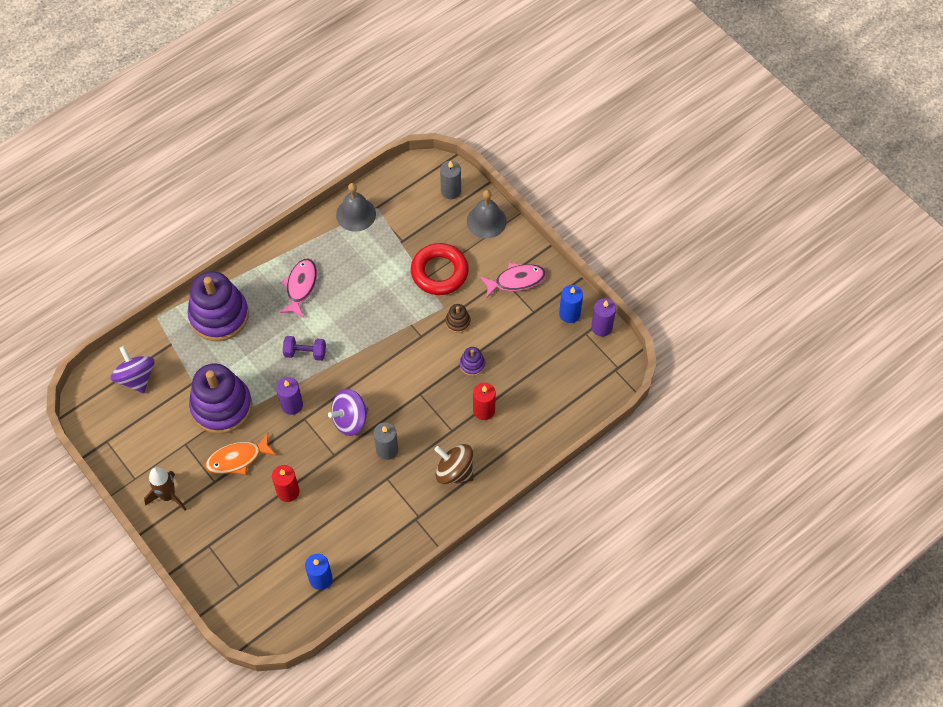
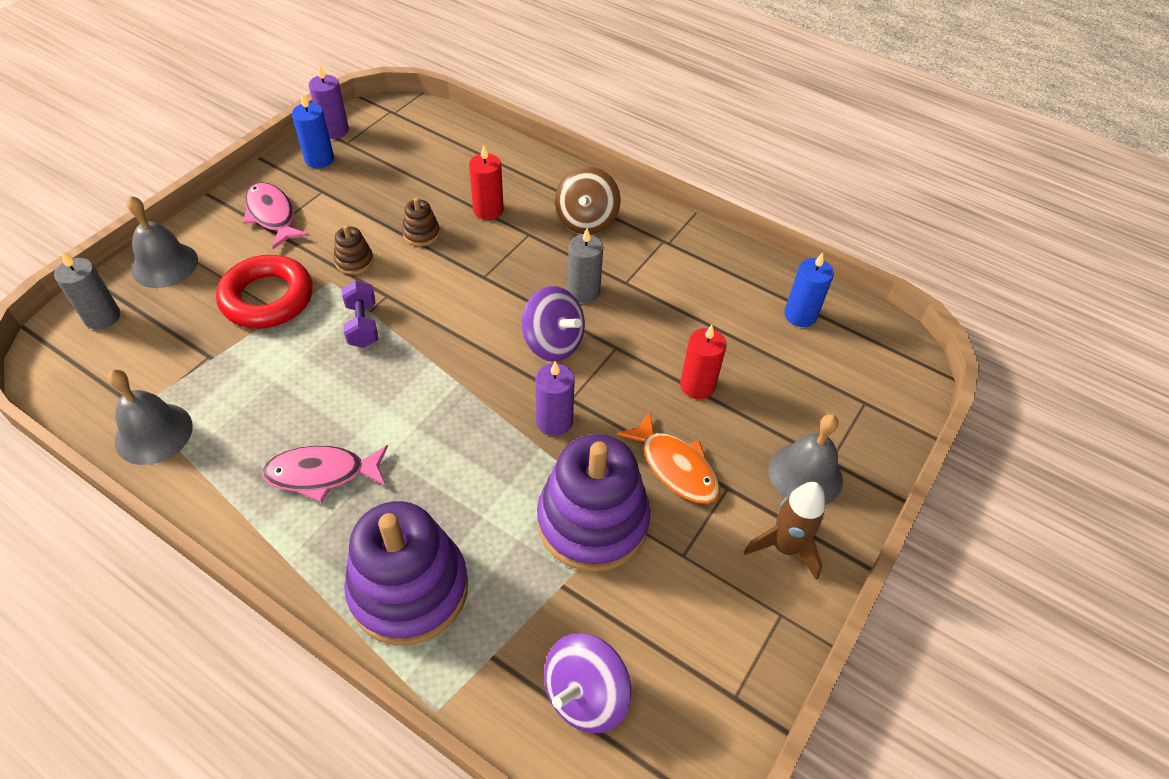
camera: 110 degrees left, 10 degrees down
purple dumbbell [283,336,326,361] -> purple dumbbell moved to [342,281,378,348]
purple stacking toy [460,347,485,376] -> brown stacking toy [402,198,440,246]
none -> grey bell [769,414,843,505]

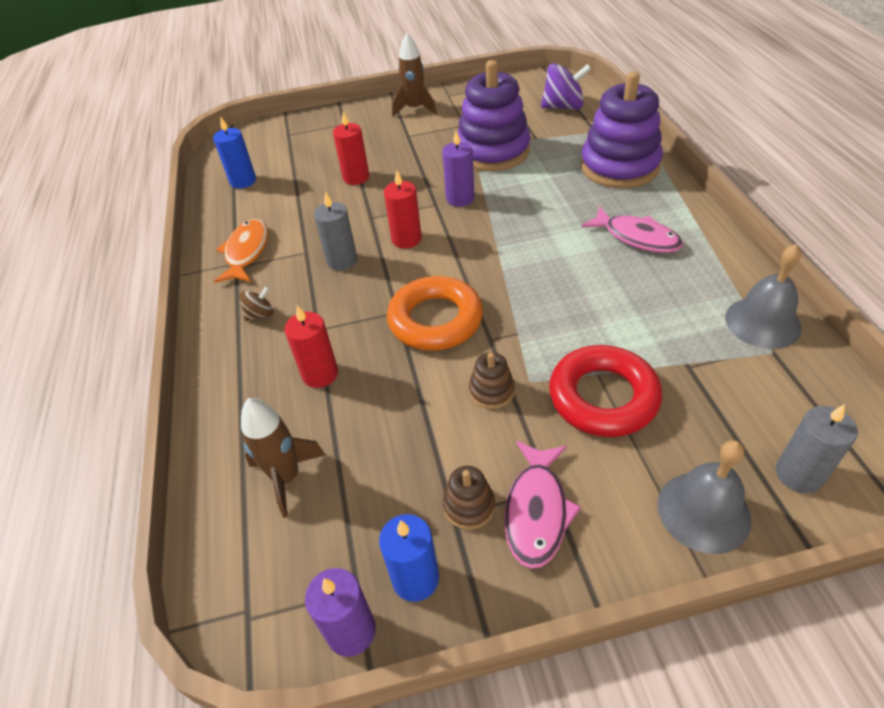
camera: 130 degrees left, 5 degrees down
purple dumbbell [342,281,378,348] -> none
brown stacking toy [402,198,440,246] -> brown stacking toy moved to [442,466,495,530]
purple spinning top [521,286,585,361] -> red candle [384,171,422,248]
brown spinning top [555,166,621,234] -> brown spinning top [239,286,274,321], size x0.53
orange fish [617,411,720,504] -> orange fish moved to [214,219,268,283]
grey bell [769,414,843,505] -> none
none -> brown rocket [241,398,325,518]
none -> orange ring [387,276,483,351]

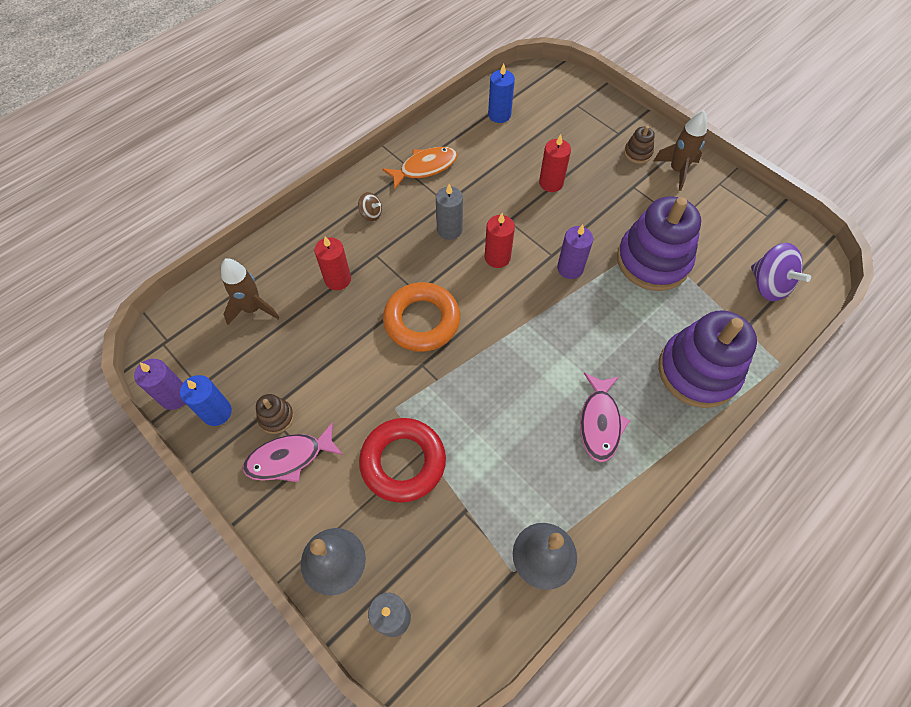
camera: 55 degrees right, 15 degrees up
brown stacking toy [469,352,515,409] -> brown stacking toy moved to [624,126,655,164]

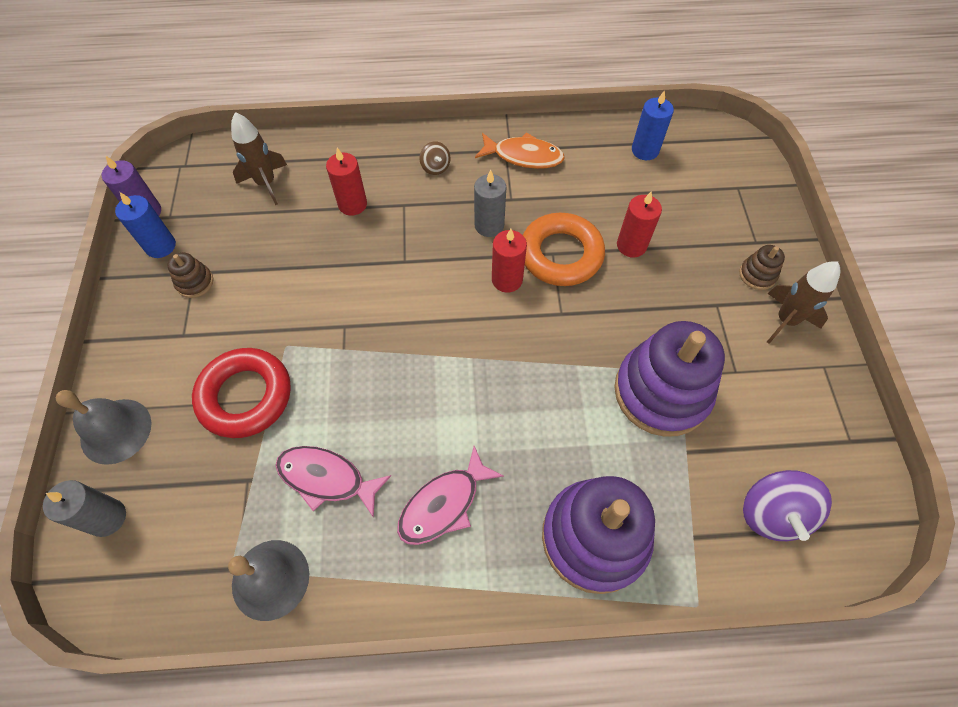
camera: 40 degrees right, 0 degrees up
pink fish [243,422,343,482] -> pink fish moved to [275,446,391,518]
orange ring [383,282,460,352] -> orange ring moved to [523,213,605,286]
purple candle [557,225,593,279] -> none

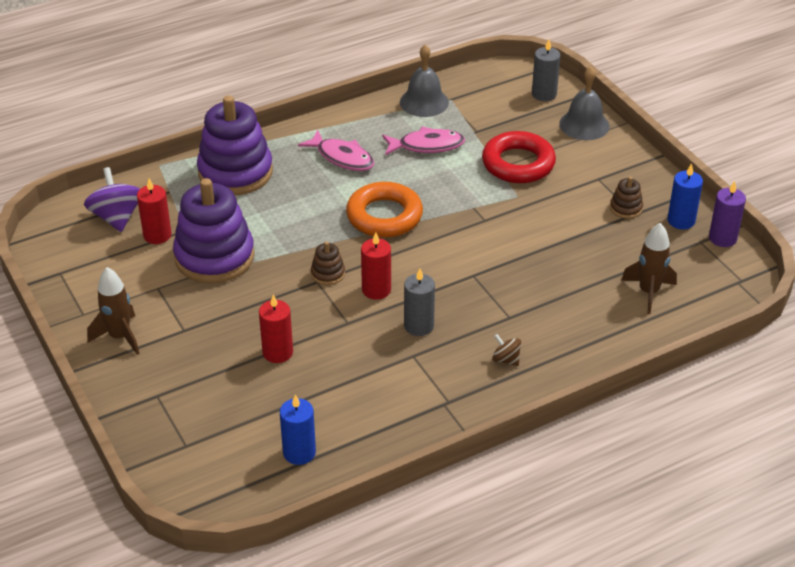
camera: 155 degrees right, 20 degrees down
red candle [326,148,367,216] -> red candle moved to [137,179,172,244]
pink fish [397,446,504,545] -> pink fish turned 105 degrees clockwise [298,130,374,171]
orange fish [475,132,565,169] -> none
orange ring [523,213,605,286] -> orange ring moved to [346,182,423,238]
brown stacking toy [739,245,785,290] -> brown stacking toy moved to [311,241,345,285]

